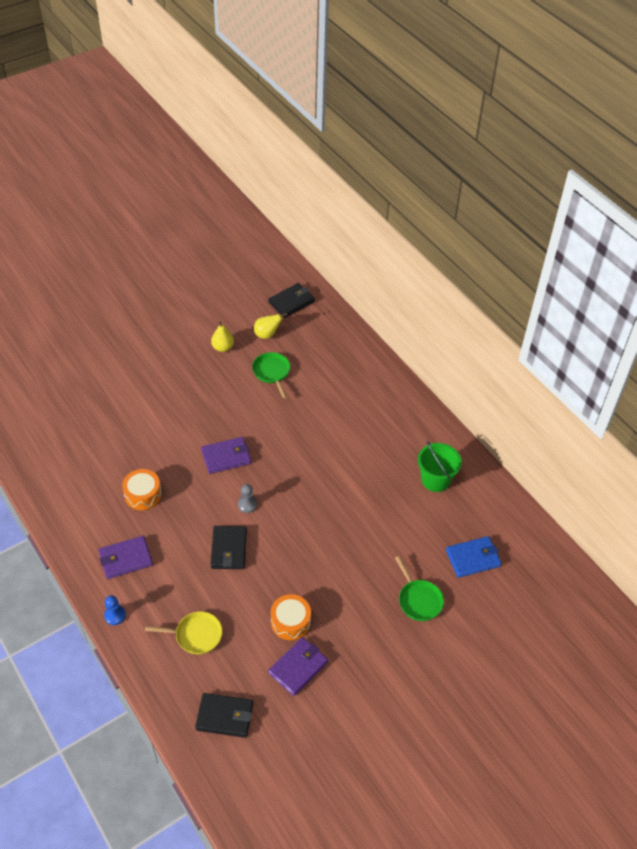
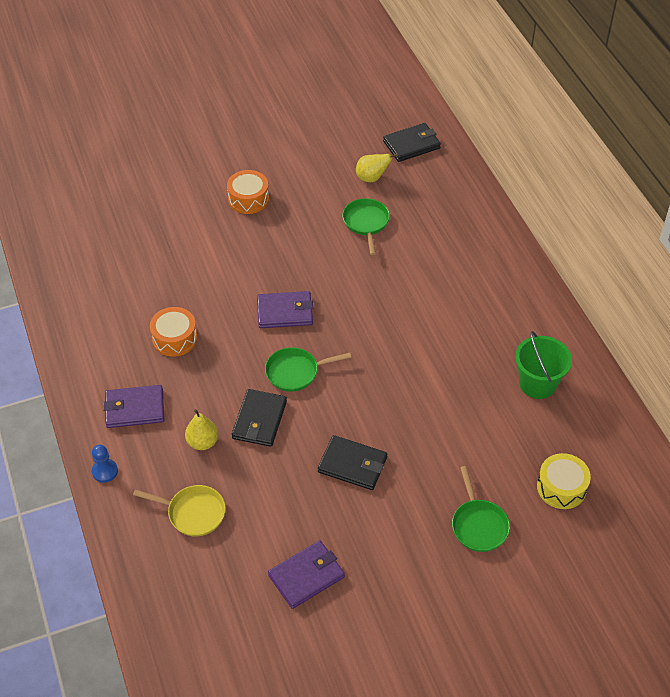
camera: 15 degrees right, 0 degrees up
black wallet [195,693,253,738] -> black wallet moved to [318,435,387,490]
yellow pear [211,321,234,352] -> yellow pear moved to [185,409,219,450]
grey pawn [238,484,257,513] -> green pan [265,347,351,392]
orange drum [271,594,311,640] -> orange drum moved to [227,170,269,214]
blue wallet [446,536,501,578] -> yellow drum [537,453,591,509]

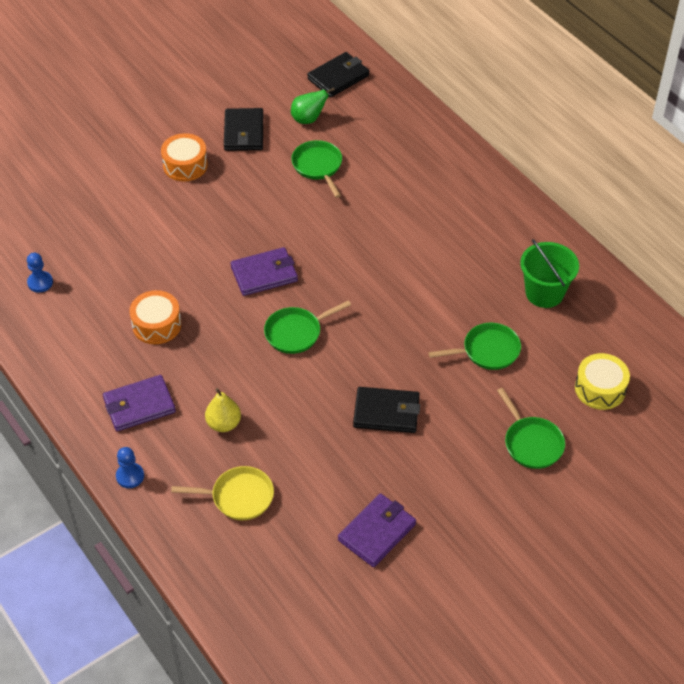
camera: 15 degrees left, 0 degrees up
black wallet [232,389,287,447] -> black wallet moved to [224,108,263,151]
yellow pear [356,154,398,182] -> green pear [291,88,335,124]
none -> blue pawn [27,253,53,293]
none -> green pan [428,323,521,370]

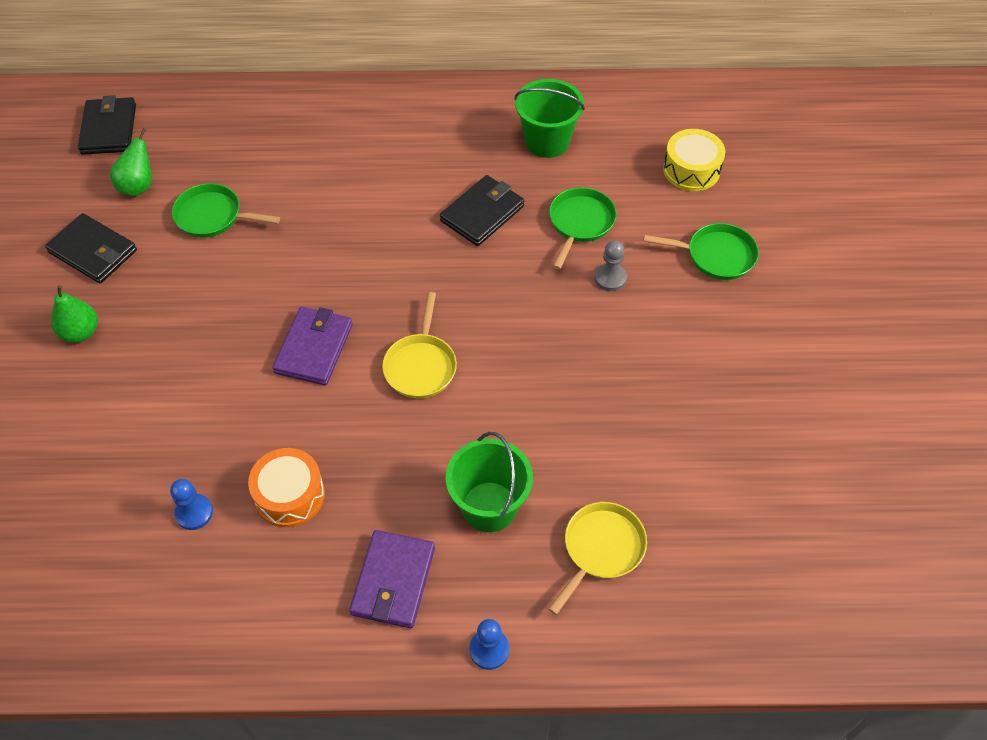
camera: 55 degrees left, 5 degrees up
blue pawn [27,253,53,293] -> blue pawn moved to [170,479,213,530]
orange drum [161,133,208,181] -> green pear [51,285,98,343]
yellow pear [205,388,241,432] -> green bucket [446,432,533,532]
green pan [264,301,351,354] -> yellow pan [382,292,457,399]
purple wallet [338,493,416,567] -> none
black wallet [353,387,420,433] -> black wallet moved to [440,175,524,246]
none -> grey pawn [594,240,627,291]

